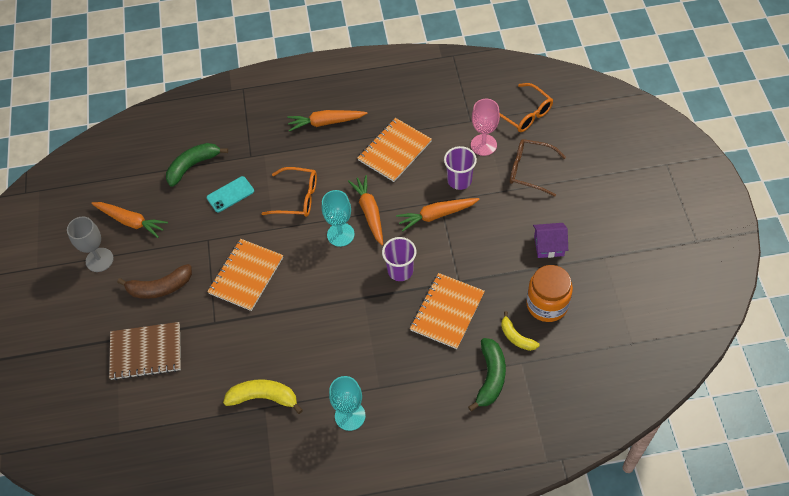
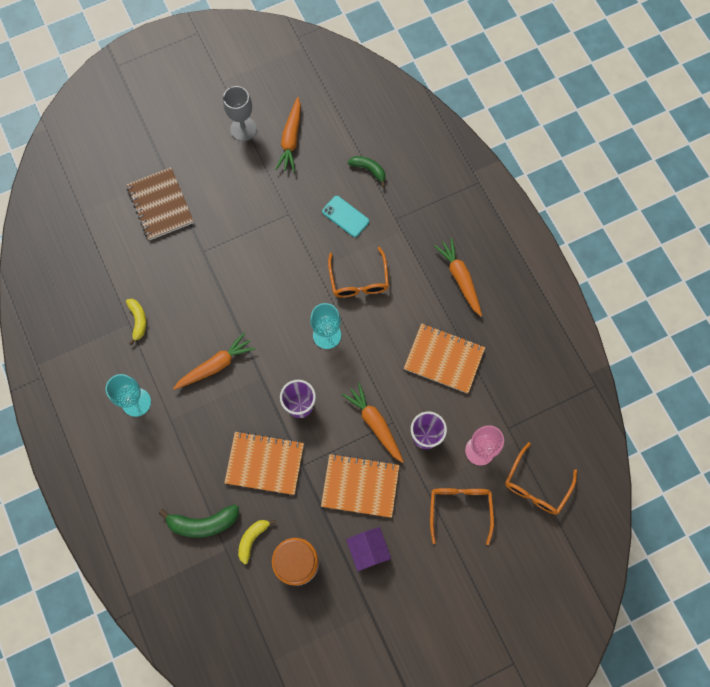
camera: 70 degrees right, 15 degrees up
brown banana [117,264,192,299] -> none
green banana [166,143,228,187] -> green banana [348,156,386,187], size x0.65
orange notebook [207,239,283,311] -> orange notebook moved to [321,453,399,518]
yellow banana [223,379,303,414] -> yellow banana [126,299,147,345], size x0.65
orange carrot [348,175,383,246] -> orange carrot moved to [173,332,255,390]
brown glasses [510,139,566,197] -> orange glasses [430,488,494,545]

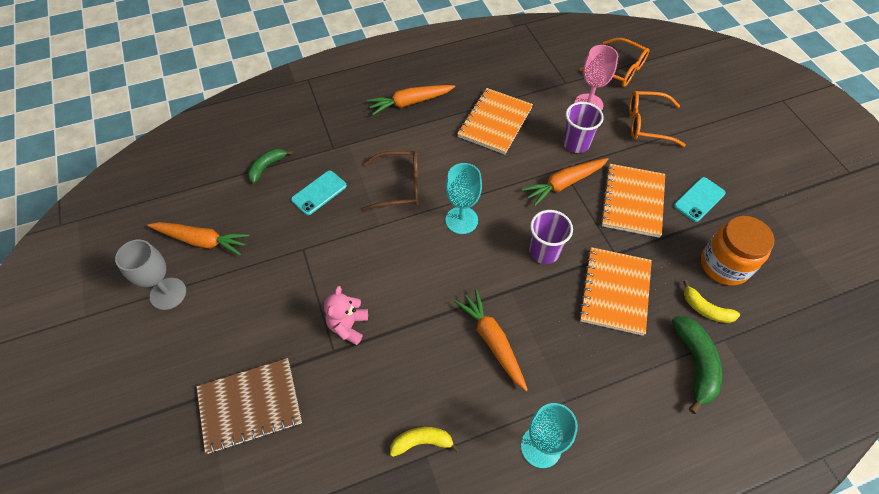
camera: 85 degrees left, 15 degrees down
orange glasses [328,247,389,298] -> brown glasses [362,151,419,211]
purple house [346,527,391,572] -> turquoise phone [674,177,726,222]
none -> pink teddy bear [324,286,368,345]

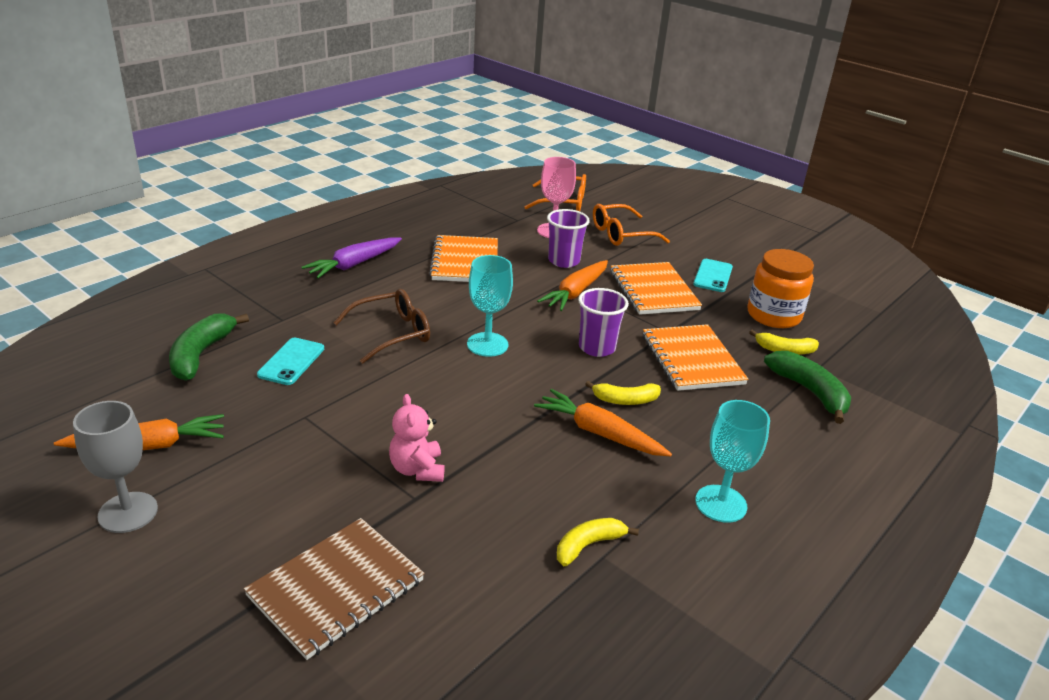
camera: 30 degrees left, 25 degrees down
green banana [248,148,293,184] -> green banana [169,314,249,381], size x1.54
orange carrot [367,85,455,115] -> purple carrot [302,237,402,278]
none -> yellow banana [585,381,661,405]

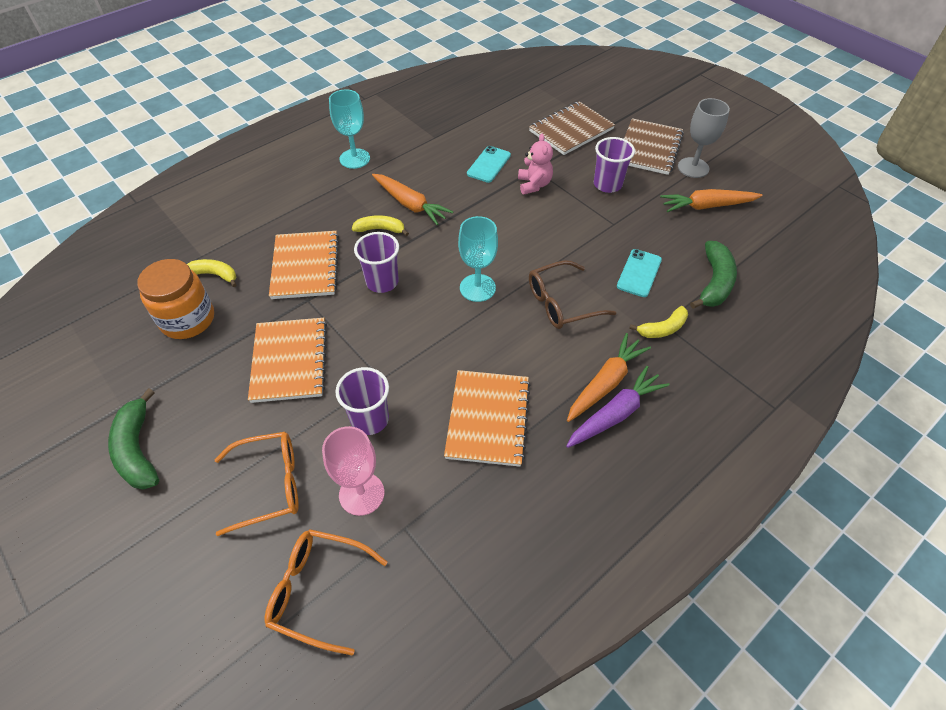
camera: 170 degrees left, 20 degrees up
orange carrot [537,260,608,311] -> orange carrot moved to [567,333,651,422]
yellow banana [557,518,639,566] -> yellow banana moved to [629,306,688,338]
turquoise phone [693,259,733,292] -> turquoise phone moved to [467,146,511,183]
green banana [764,351,851,424] -> green banana moved to [108,388,159,490]
none -> purple cup [594,137,635,193]
none -> brown notebook [624,118,684,175]

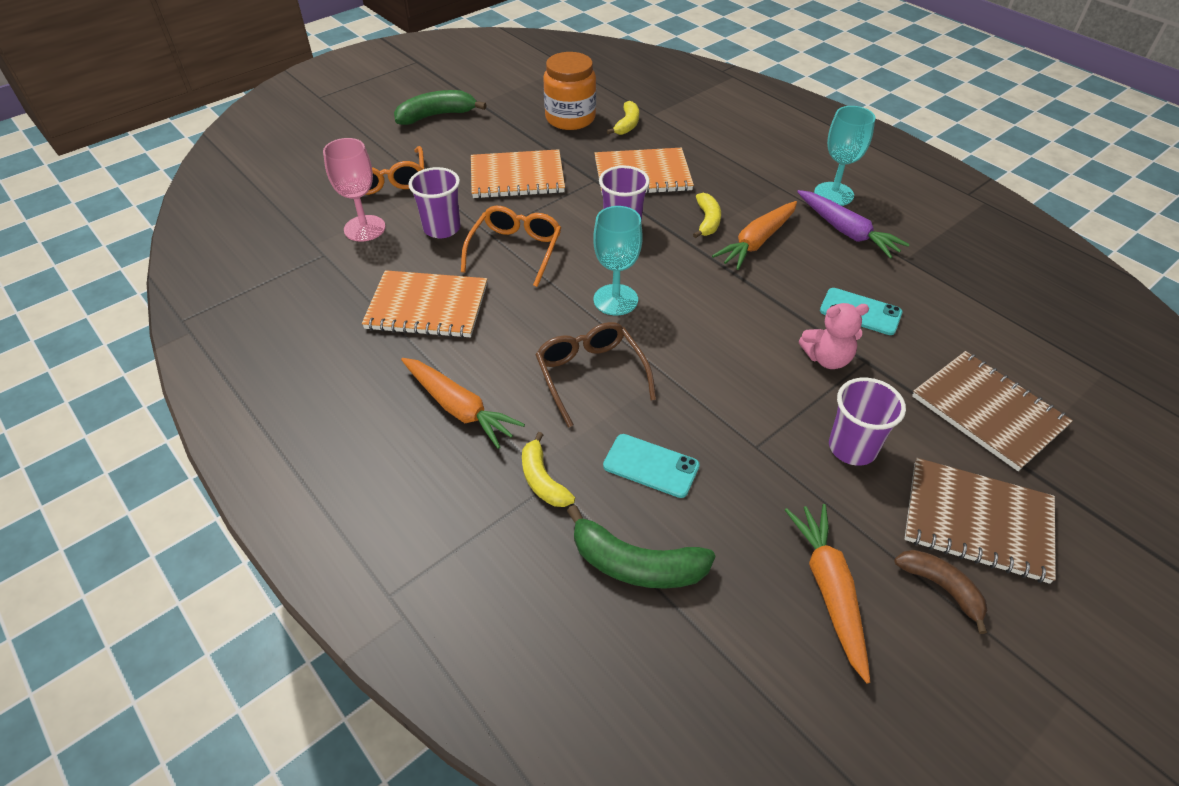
camera: 90 degrees right, 5 degrees down
orange glasses [265,529,388,655] -> orange glasses moved to [461,206,561,287]
purple carrot [566,366,670,448] -> purple carrot moved to [797,190,910,259]
grey goblet [678,98,730,178] -> brown banana [894,550,987,634]

